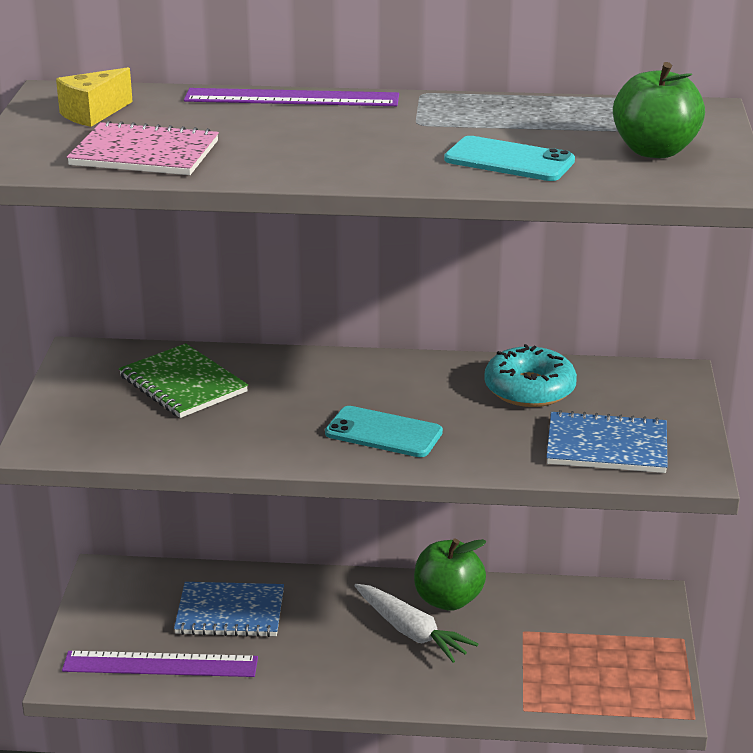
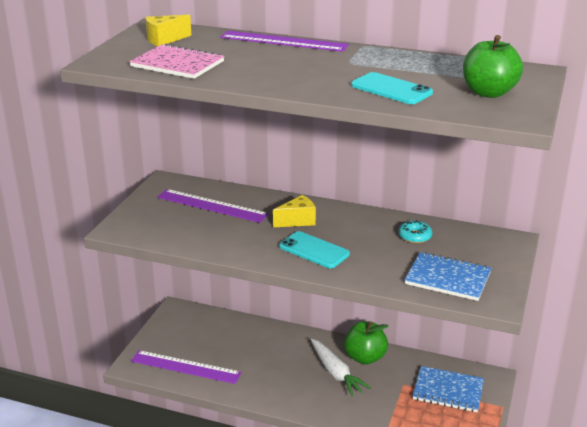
camera: 15 degrees right, 0 degrees up
green notebook [119,343,248,418] -> purple ruler [157,189,269,223]
blue notebook [174,582,284,637] -> blue notebook moved to [413,366,484,412]
turquoise donut [484,344,577,407] -> turquoise donut [398,220,432,243], size x0.59
none -> yellow cheese [273,195,316,227]

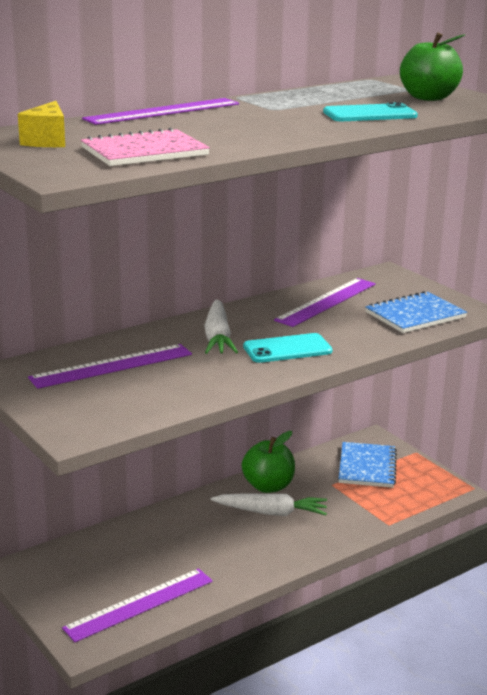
camera: 55 degrees left, 5 degrees down
yellow cheese [273,195,316,227] -> white carrot [204,299,238,354]
turquoise donut [398,220,432,243] -> purple ruler [274,278,376,327]
blue notebook [413,366,484,412] -> blue notebook turned 45 degrees counterclockwise [338,442,397,488]

